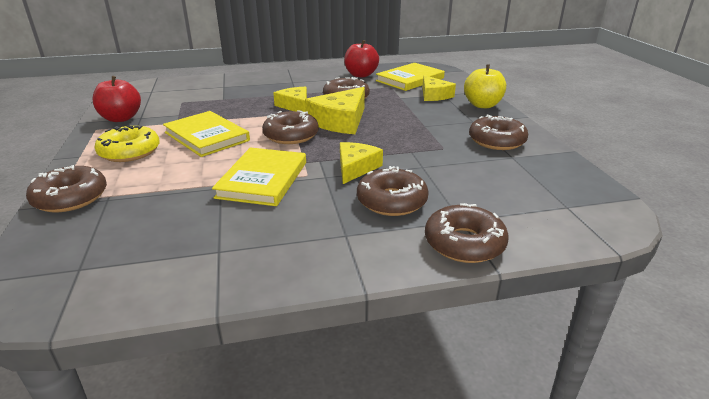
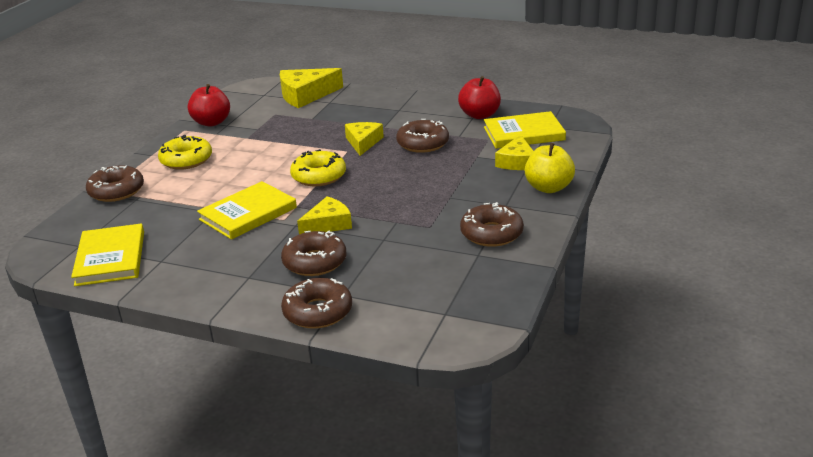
camera: 35 degrees right, 0 degrees up
yellow book [163,111,250,157] -> yellow book moved to [71,224,144,286]
brown donut [262,110,319,144] -> yellow donut [290,149,346,186]
yellow cheese [305,87,365,134] -> yellow cheese moved to [280,68,343,108]

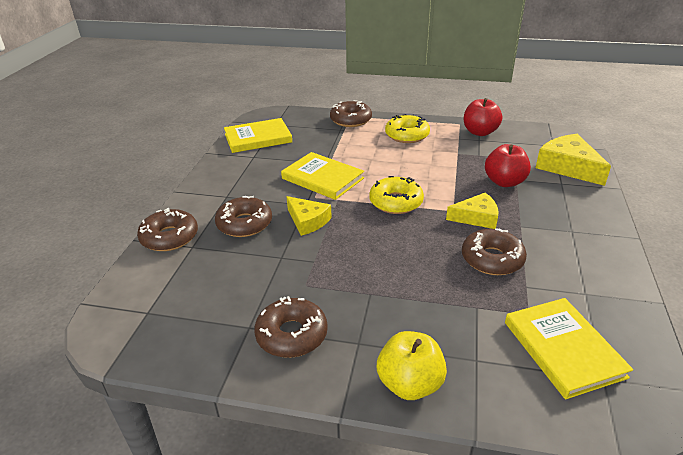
camera: 80 degrees right, 5 degrees up
red apple [458,76,501,119] -> red apple moved to [485,144,531,187]
yellow cheese [495,135,534,170] -> none

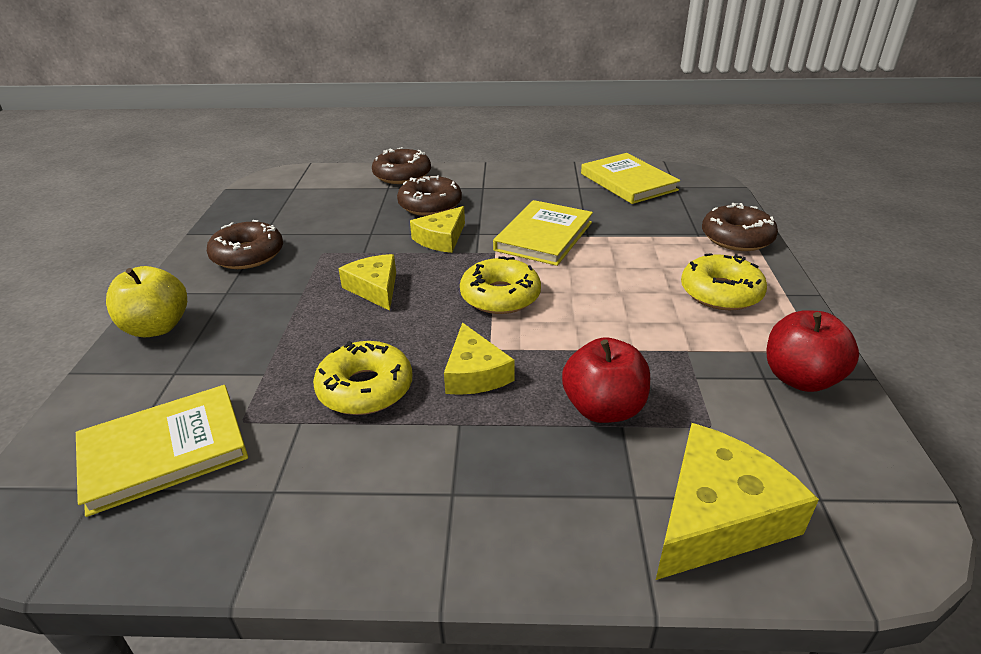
camera: 80 degrees right, 0 degrees up
brown donut [462,228,527,275] -> yellow donut [313,341,413,415]
none -> yellow cheese [339,254,396,311]

